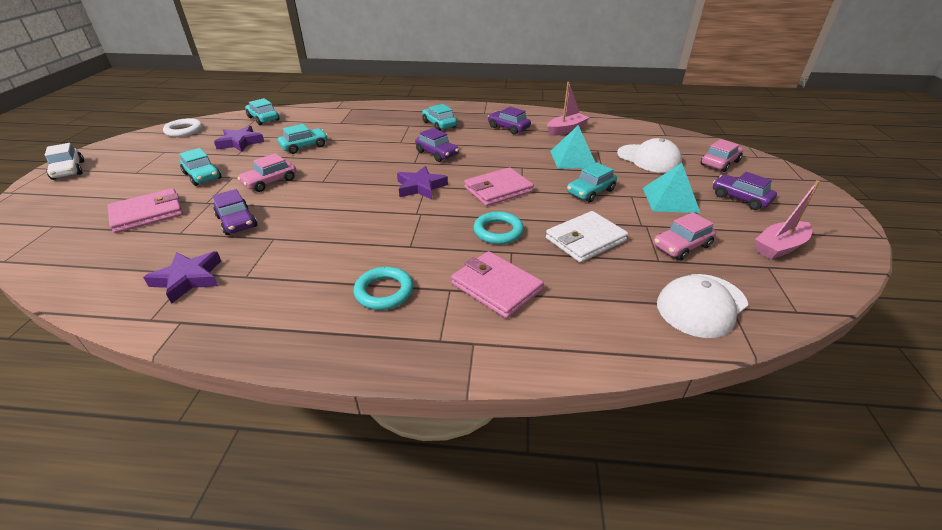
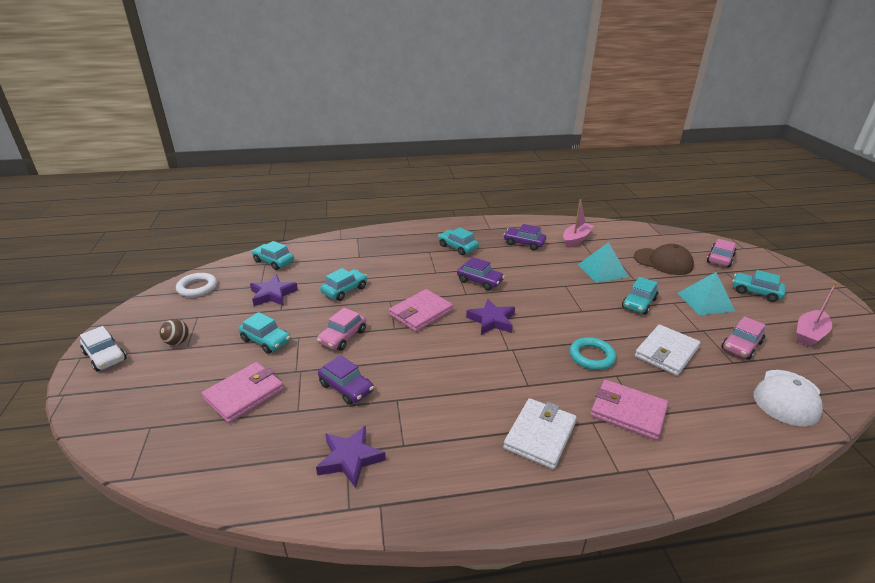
camera: 15 degrees left, 5 degrees down
turquoise ring [354,267,413,310] -> white wallet [503,398,577,469]
pink wallet [464,167,534,206] -> pink wallet moved to [389,289,453,332]
white cap [617,138,682,173] -> brown cap [634,244,694,275]
purple car [713,172,777,210] -> turquoise car [732,270,786,302]
none -> brown ball [159,319,189,345]

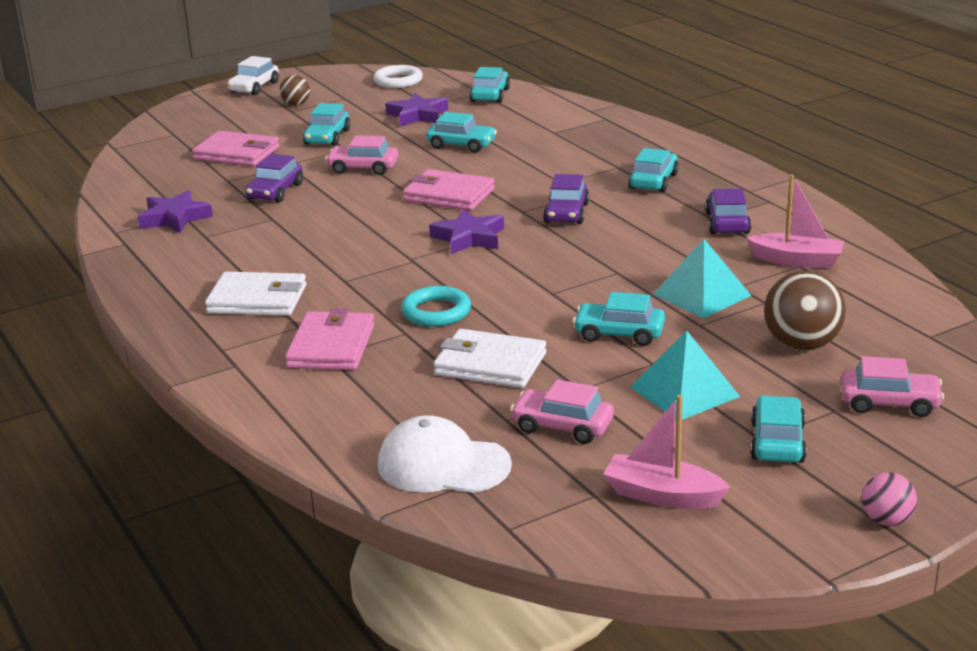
camera: 70 degrees right, 5 degrees down
brown cap [634,244,694,275] -> brown ball [764,271,846,351]
none -> pink ball [862,472,917,526]

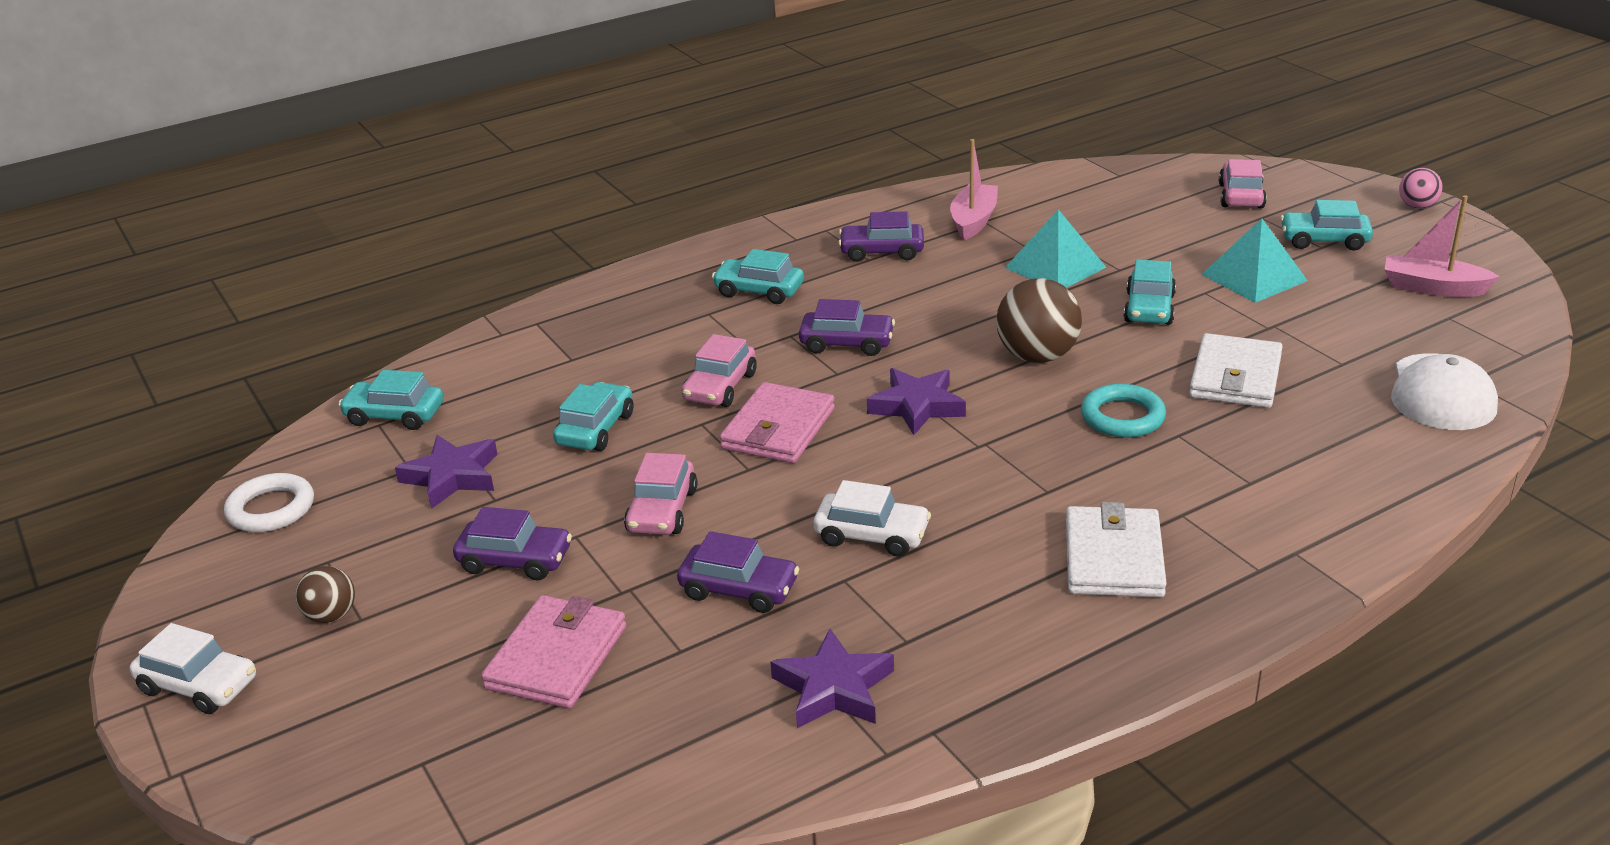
camera: 90 degrees left, 5 degrees up
pink wallet [285,308,374,370] -> none
turquoise car [303,103,350,146] -> purple car [453,507,572,580]
pink car [510,379,614,444] -> pink car moved to [681,334,757,407]
pink boat [603,395,730,509] -> pink boat turned 90 degrees clockwise [1384,195,1500,297]
brown ball [764,271,846,351] -> brown ball moved to [996,278,1082,363]
none -> white car [814,480,931,557]

